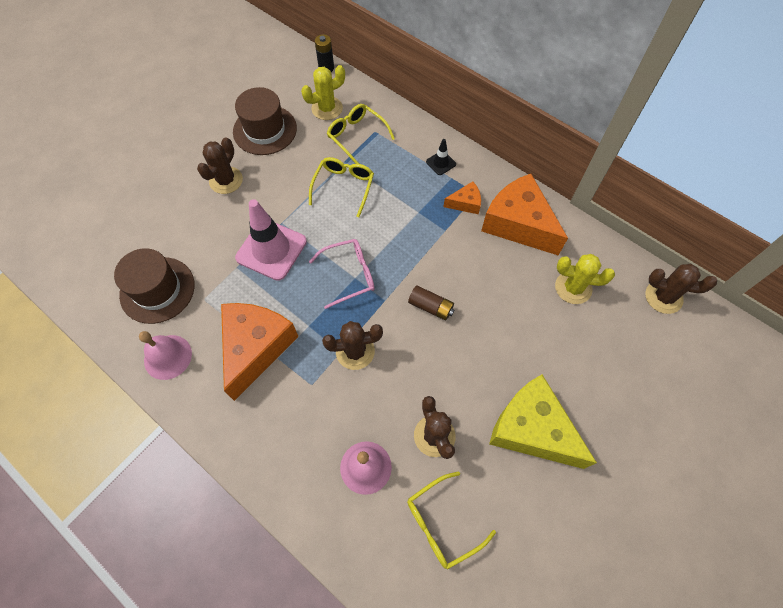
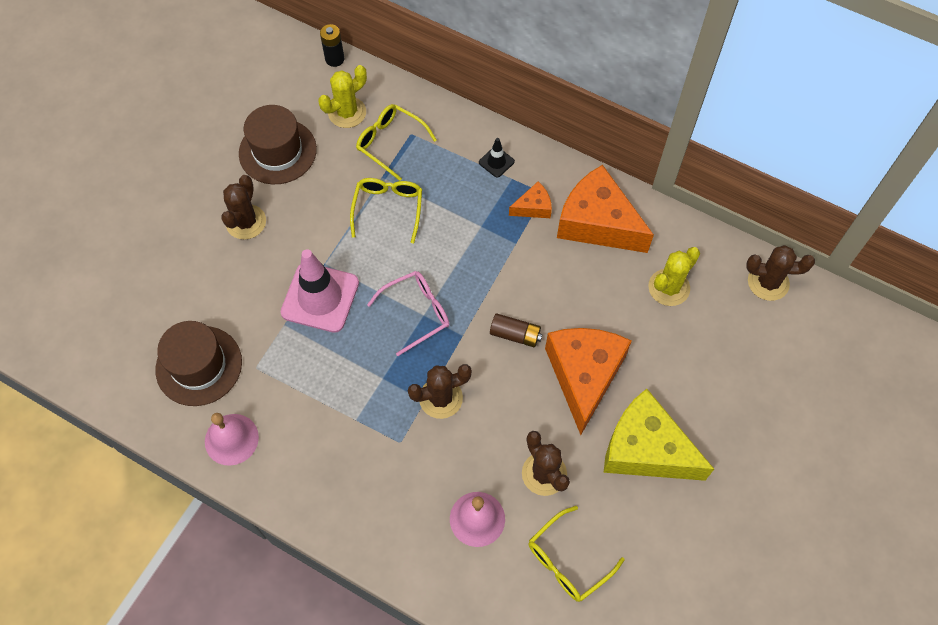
camera: 10 degrees left, 0 degrees up
orange cheese [221,303,299,401] -> orange cheese moved to [545,328,632,435]
yellow cactus [555,254,615,304] -> yellow cactus turned 45 degrees counterclockwise [648,247,700,306]

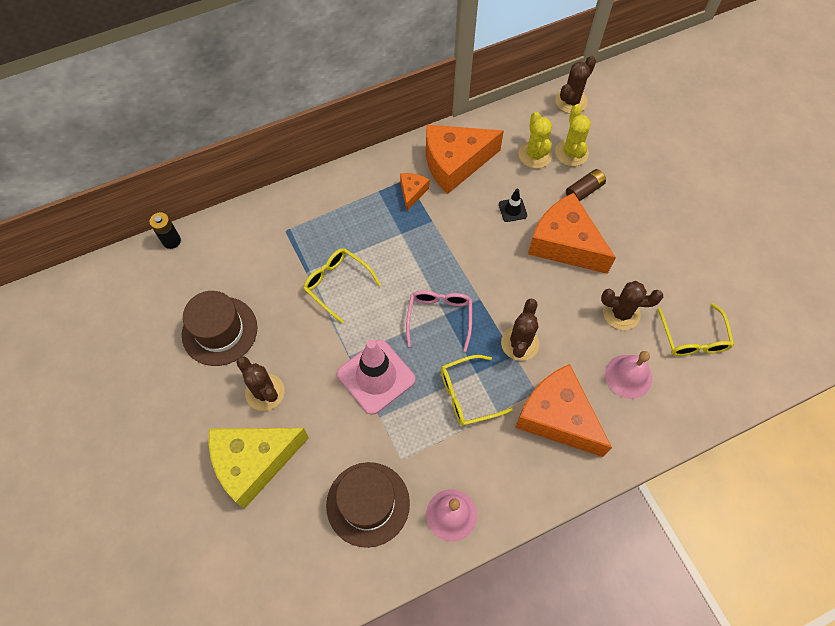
camera: 55 degrees left, 0 degrees up
yellow cactus [318,65,367,128] -> yellow cactus moved to [555,104,591,166]
yellow glasses [356,104,437,181] -> yellow glasses moved to [441,355,513,426]
black traffic cone [479,138,515,178] -> black traffic cone moved to [499,188,527,222]
brown battery [490,313,542,347] -> brown battery moved to [566,169,606,201]
yellow cheese [603,388,714,481] -> yellow cheese moved to [209,428,309,509]
none -> orange cheese [515,364,612,457]

